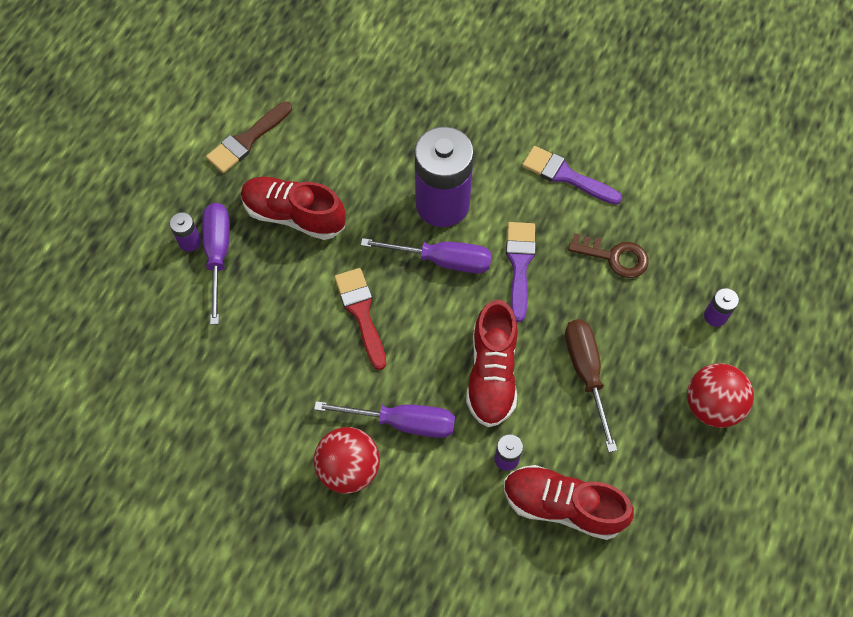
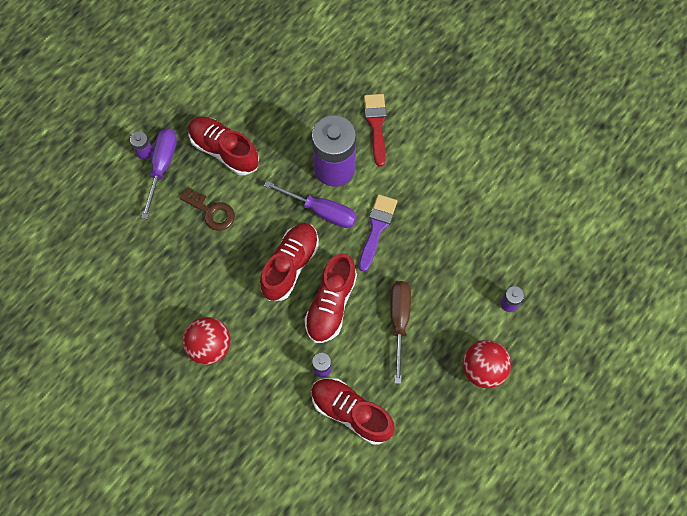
camera: 15 degrees right, 5 degrees up
brown brush [206,102,292,173] -> none
purple screwdriver [314,401,455,438] -> none
red brush [334,268,386,370] -> red brush moved to [364,94,387,167]
purple brush [522,146,622,205] -> none
brown key [568,233,649,278] -> brown key moved to [180,187,235,231]
none -> red shoe [260,223,319,301]

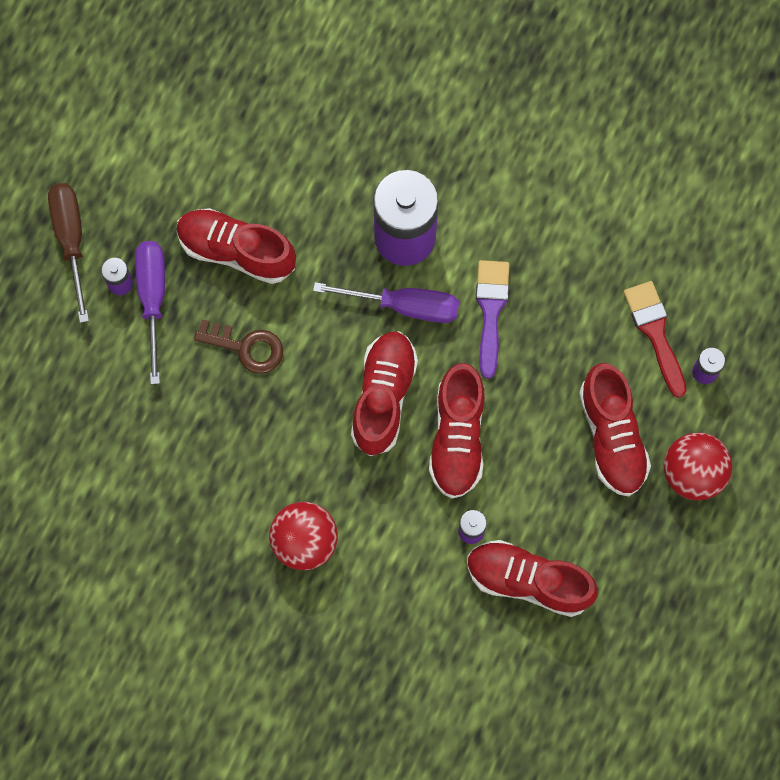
camera: 15 degrees left, 5 degrees up
red brush [364,94,387,167] -> red brush moved to [624,281,687,398]
brown screwdriver [390,281,411,384] -> brown screwdriver moved to [48,183,89,323]
none -> red shoe [579,363,651,496]

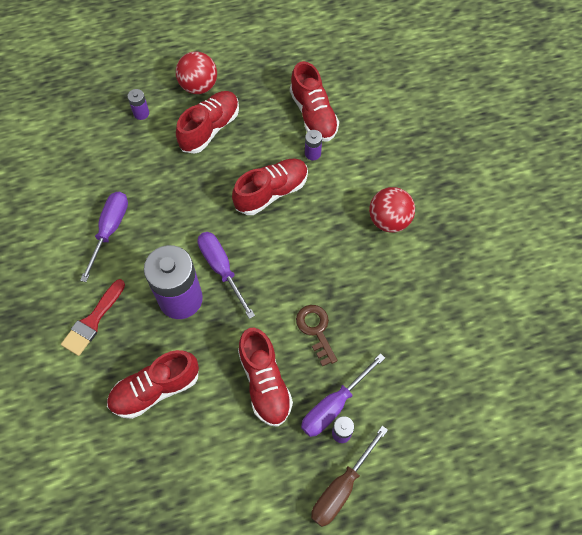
camera: 130 degrees left, 10 degrees down
red shoe [351,331,418,456] -> red shoe moved to [107,350,199,419]
purple brush [476,260,510,379] -> none
red brush [624,281,687,398] -> red brush moved to [61,279,125,356]
none -> purple screwdriver [80,192,128,282]

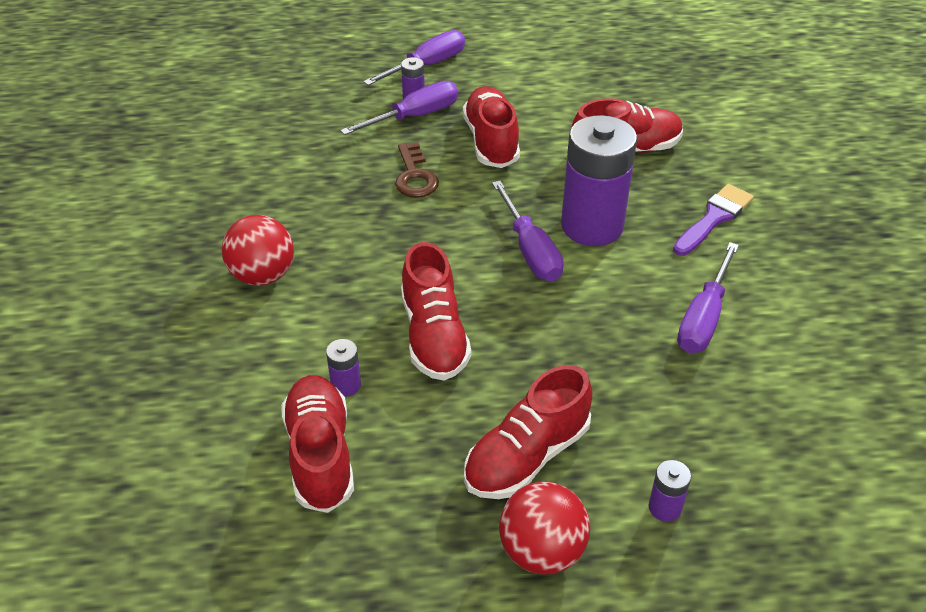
camera: 170 degrees left, 20 degrees down
red brush [61,279,125,356] -> purple brush [673,184,754,256]
red shoe [232,158,308,215] -> red shoe turned 75 degrees counterclockwise [401,242,471,381]
brown screwdriver [311,426,388,527] -> purple screwdriver [363,30,465,86]

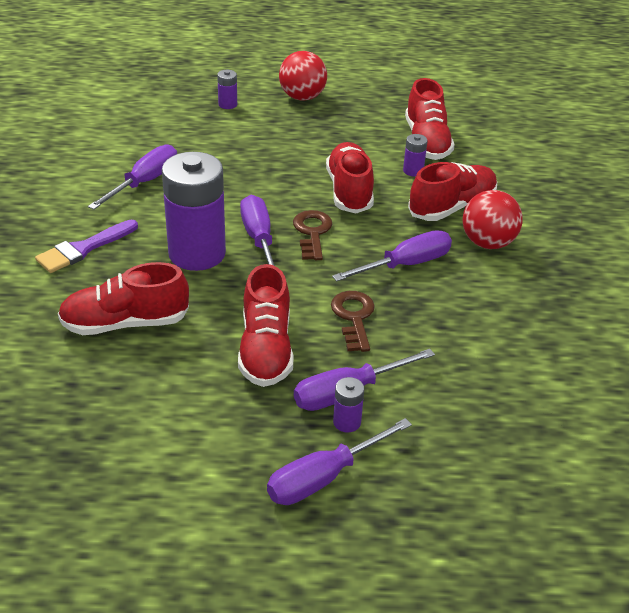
camera: 175 degrees left, 5 degrees down
red shoe [464,365,593,499] -> red shoe moved to [408,162,497,221]
none -> brown key [293,210,332,260]
none -> purple screwdriver [332,230,452,281]

